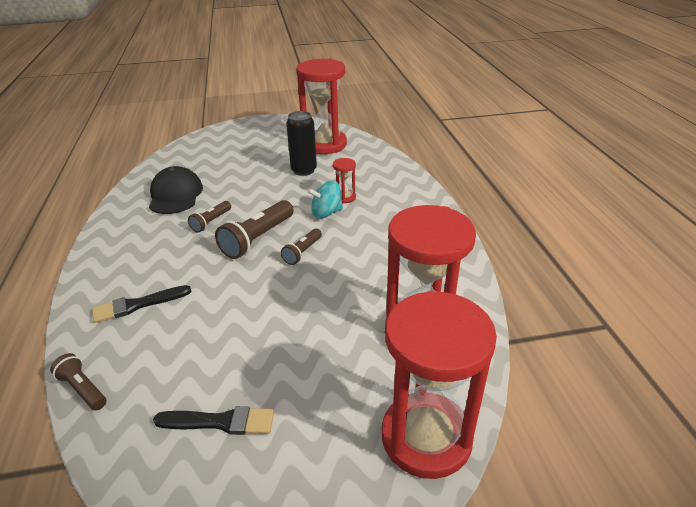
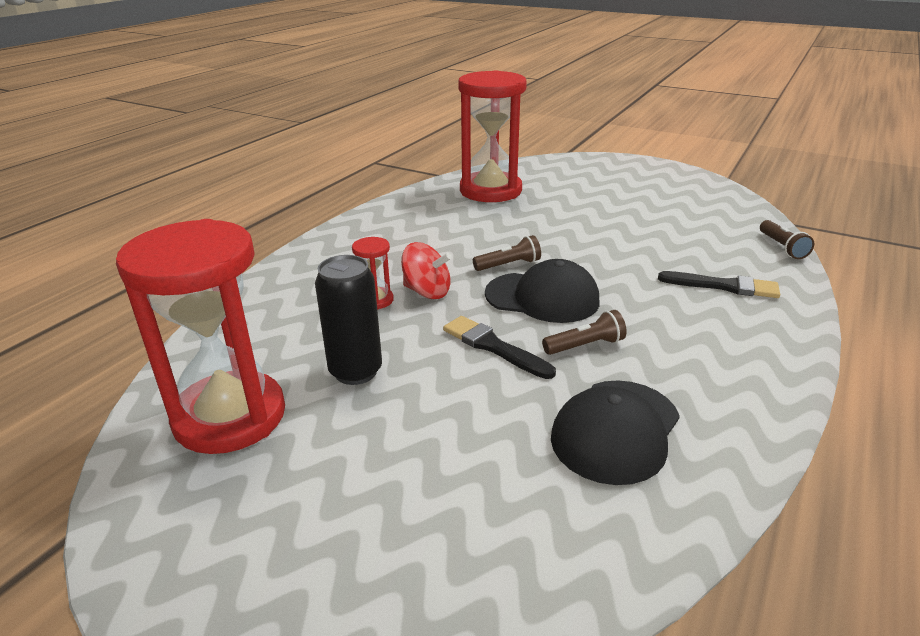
camera: 140 degrees left, 5 degrees down
black brush [153,406,274,435] -> black brush moved to [443,316,556,379]
brown flashlight [215,200,294,259] -> black cap [485,259,600,323]
turquoise spinning top [307,181,343,219] -> red spinning top [401,242,452,299]
red hourglass [382,291,497,479] -> none

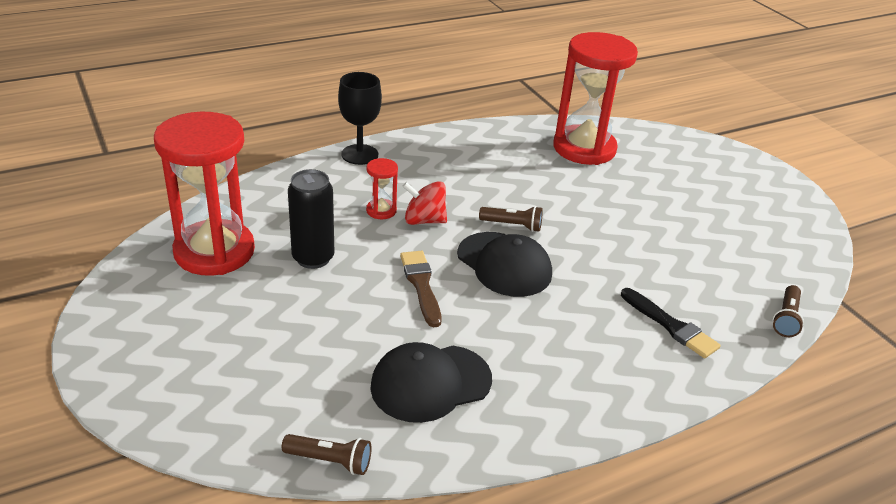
camera: 30 degrees right, 5 degrees up
red spinning top [401,242,452,299] -> red spinning top turned 135 degrees clockwise [403,181,447,225]
black brush [443,316,556,379] -> brown brush [400,251,442,328]
brown flashlight [542,310,627,355] -> brown flashlight moved to [282,434,372,475]
none -> black goblet [338,72,382,165]

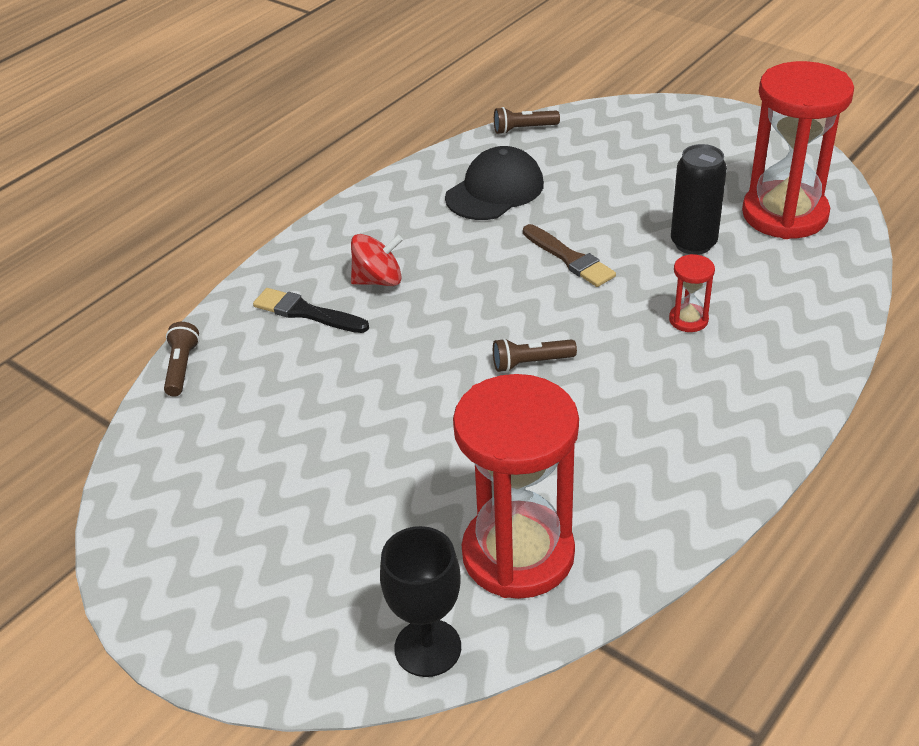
camera: 160 degrees right, 5 degrees up
black goblet [338,72,382,165] -> black goblet moved to [380,526,461,677]
red spinning top [403,181,447,225] -> red spinning top moved to [351,234,403,286]
black cap [457,232,552,297] -> none

